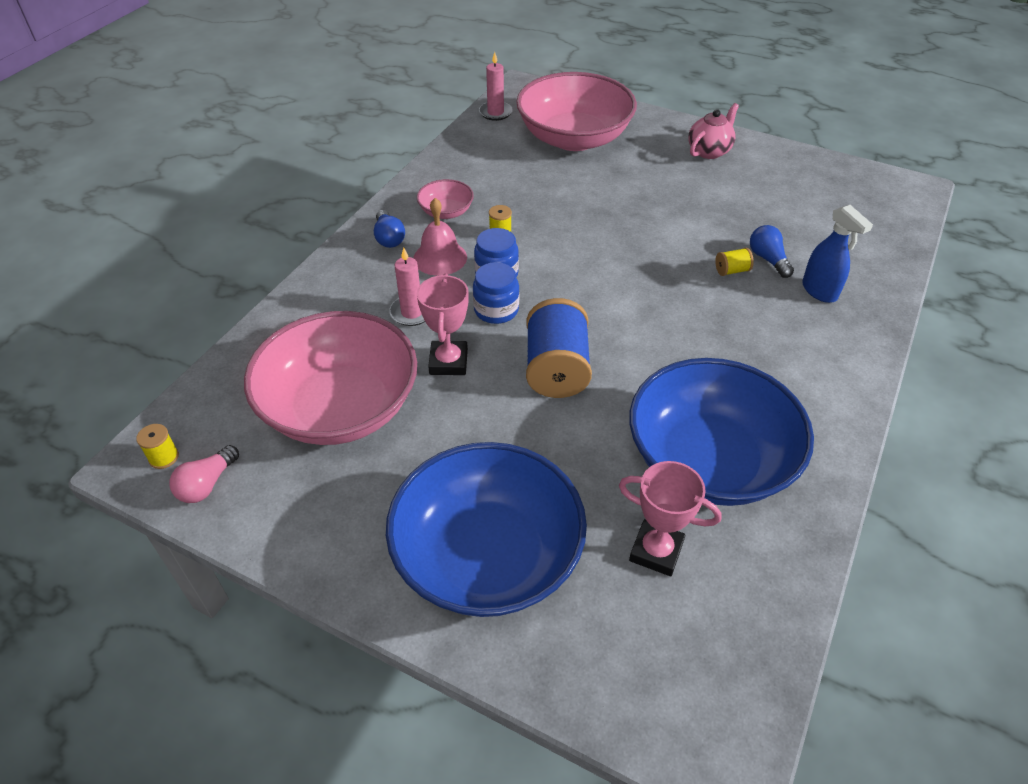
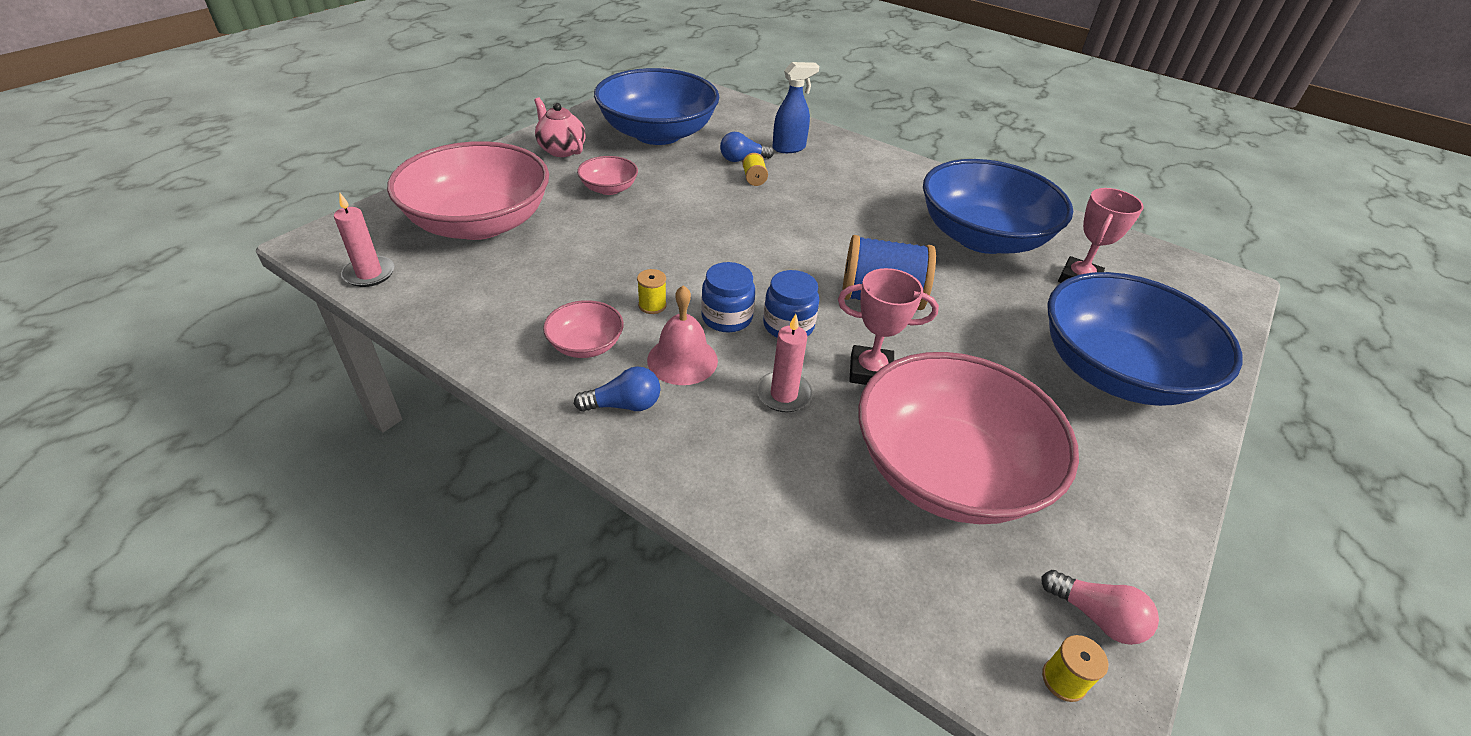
camera: 85 degrees left, 5 degrees down
none -> pink bowl [577,156,638,195]
none -> blue bowl [594,68,719,145]

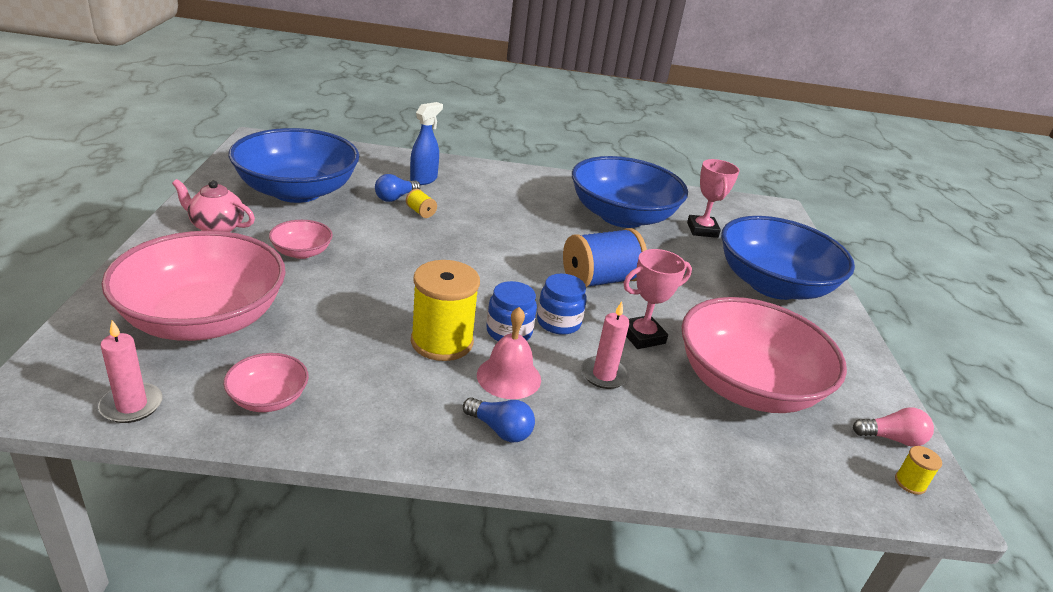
camera: 35 degrees left, 10 degrees down
pink bowl [543,300,624,358] -> pink bowl moved to [223,353,309,412]
blue light bulb [574,366,660,412] -> blue light bulb turned 75 degrees clockwise [463,397,535,442]
yellow spool [637,269,667,314] -> yellow spool [411,260,480,361], size x2.34

